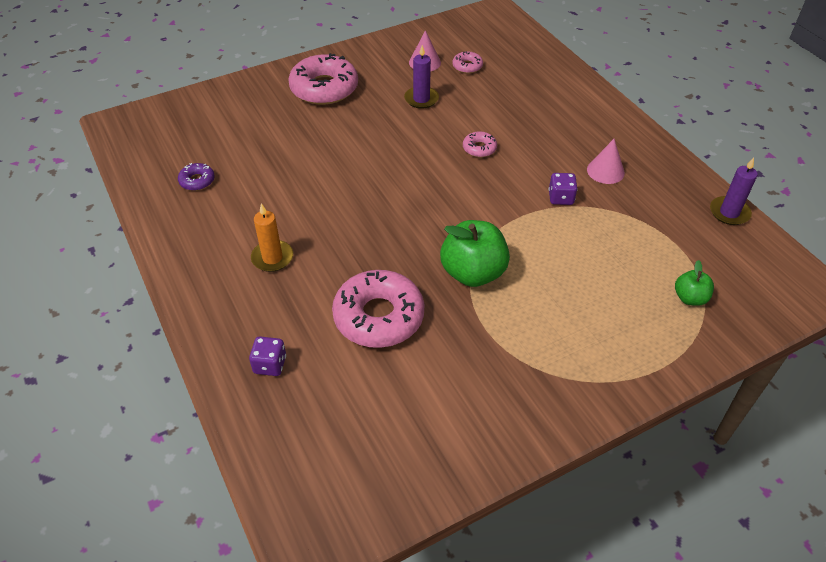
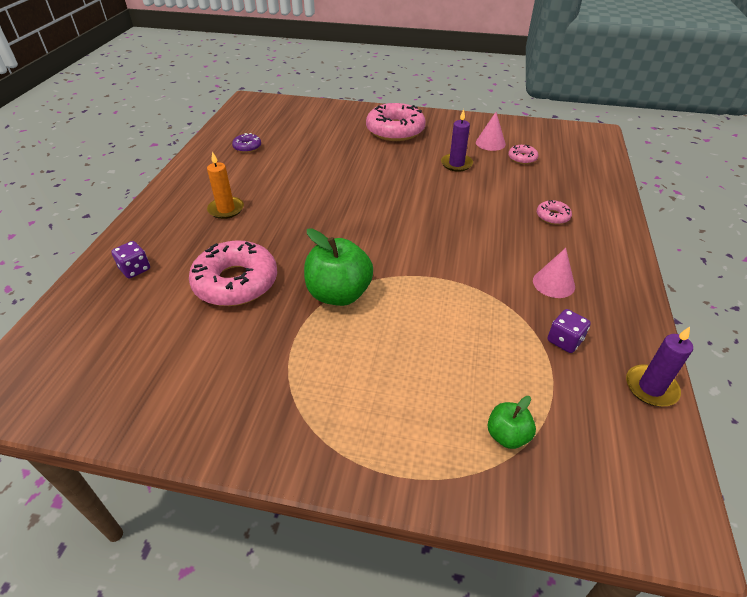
camera: 40 degrees right, 5 degrees down
pink donut [463,131,497,157] -> pink donut moved to [537,200,572,225]
purple dice [549,173,578,205] -> purple dice moved to [547,309,591,353]

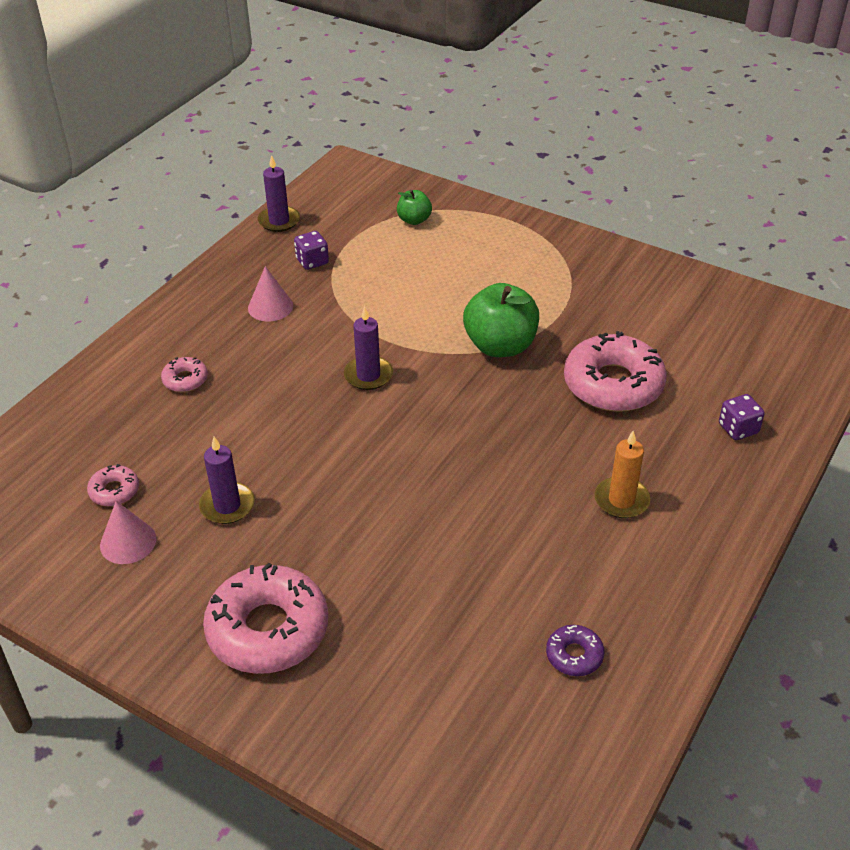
camera: 160 degrees left, 0 degrees up
none -> purple candle [344,306,393,390]

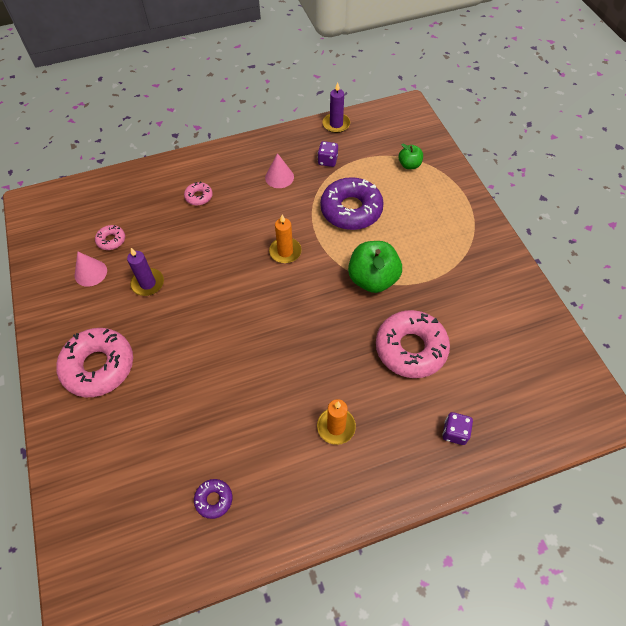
camera: 40 degrees right, 15 degrees up
purple candle [344,306,393,390] -> orange candle [269,214,302,263]
none -> purple donut [320,177,384,230]

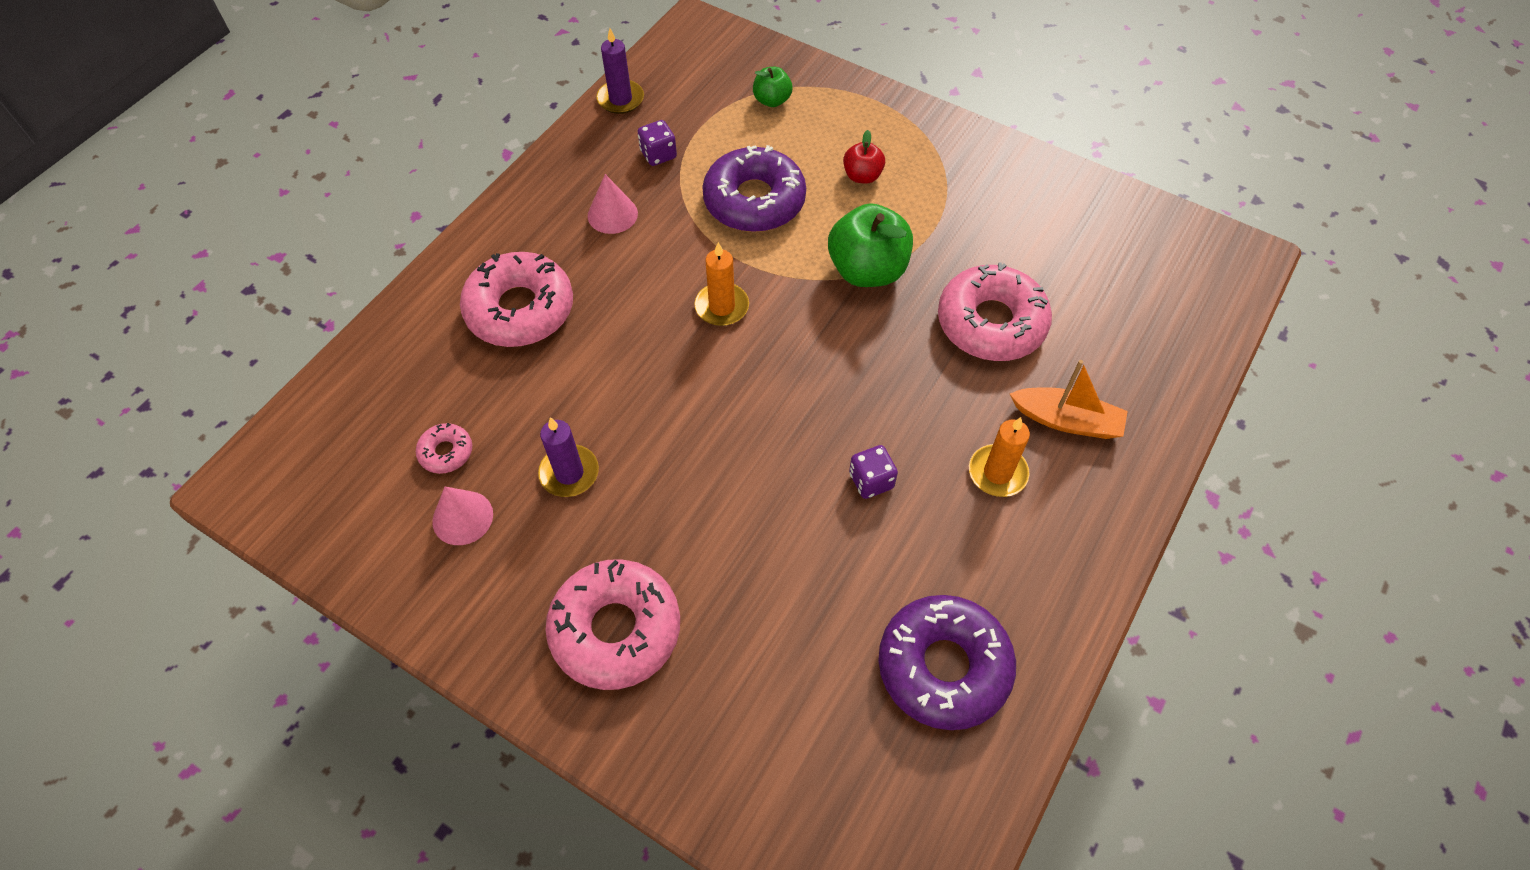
camera: 40 degrees left, 0 degrees up
pink donut [184,182,213,206] -> pink donut [460,252,573,347], size x2.18
purple donut [194,479,232,519] -> purple donut [878,595,1016,730], size x2.18
purple dice [442,412,473,445] -> purple dice moved to [849,445,898,499]
none -> red apple [843,130,885,184]
none -> orange boat [1010,360,1128,439]

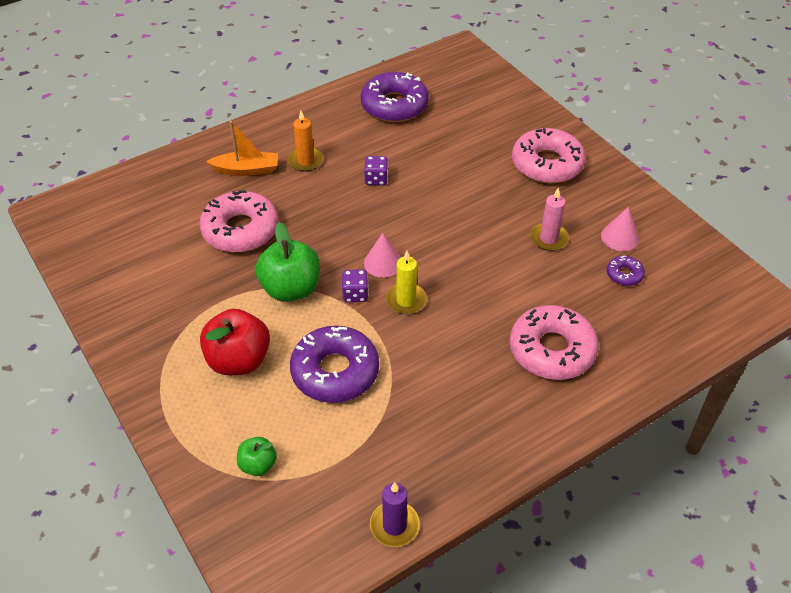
camera: 155 degrees left, 10 degrees down
pink donut [416,423,472,474] -> purple donut [607,256,645,286]
purple candle [538,417,599,497] -> pink candle [530,187,569,251]
pink cone [588,174,638,234] -> pink cone moved to [364,233,401,277]
purple dice [637,120,677,166] -> purple dice moved to [342,269,369,302]
orange candle [694,242,749,326] -> yellow candle [386,251,427,314]
red apple [843,130,885,184] -> red apple [200,309,270,375], size x1.88
orange boat [1010,360,1128,439] -> orange boat turned 135 degrees clockwise [206,121,278,176]

